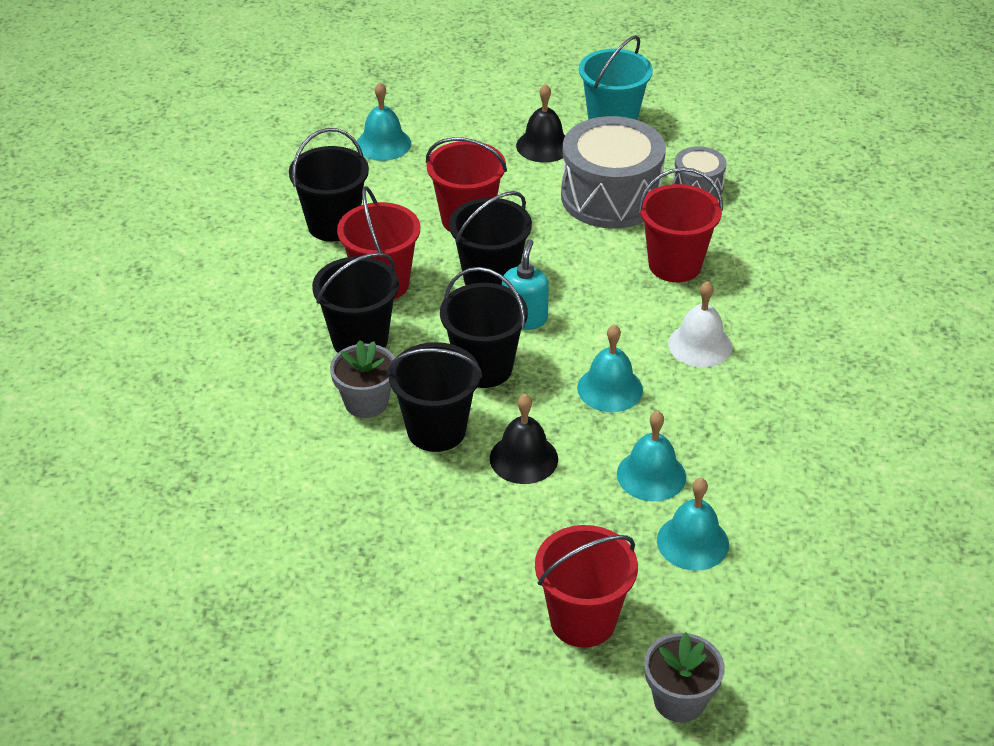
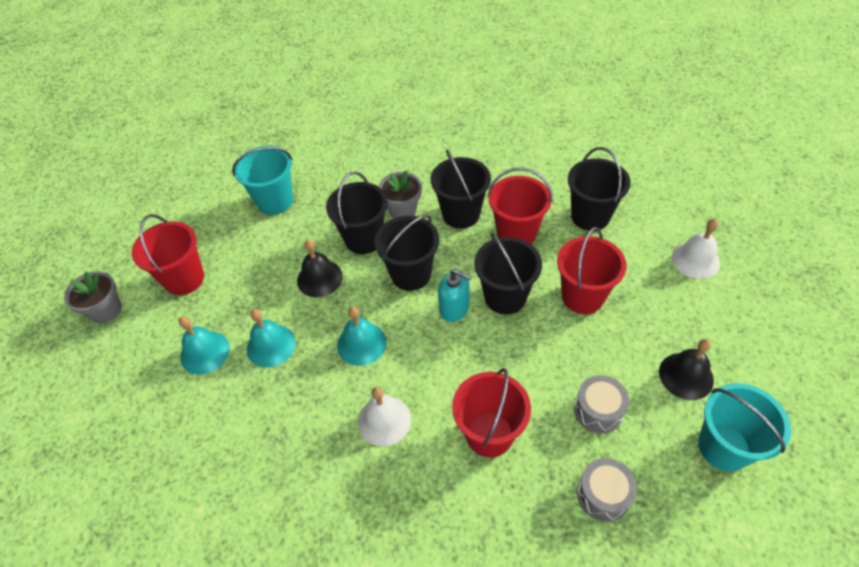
camera: 110 degrees right, 10 degrees up
turquoise bell [357,82,411,161] -> white bell [672,219,720,279]
grey drum [561,116,666,229] -> grey drum [574,375,629,434], size x0.51
none -> turquoise bucket [232,146,293,215]

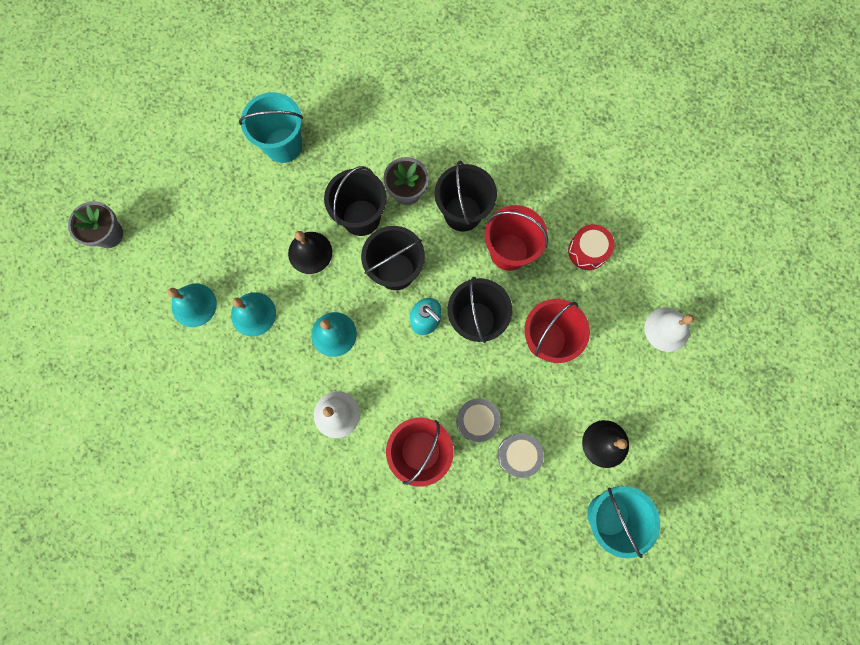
camera: 10 degrees right, 25 degrees up
red bucket [132,214,204,295] -> none
black bucket [568,147,631,231] -> red drum [568,224,614,270]
grey drum [577,458,637,522] -> grey drum moved to [456,398,500,442]

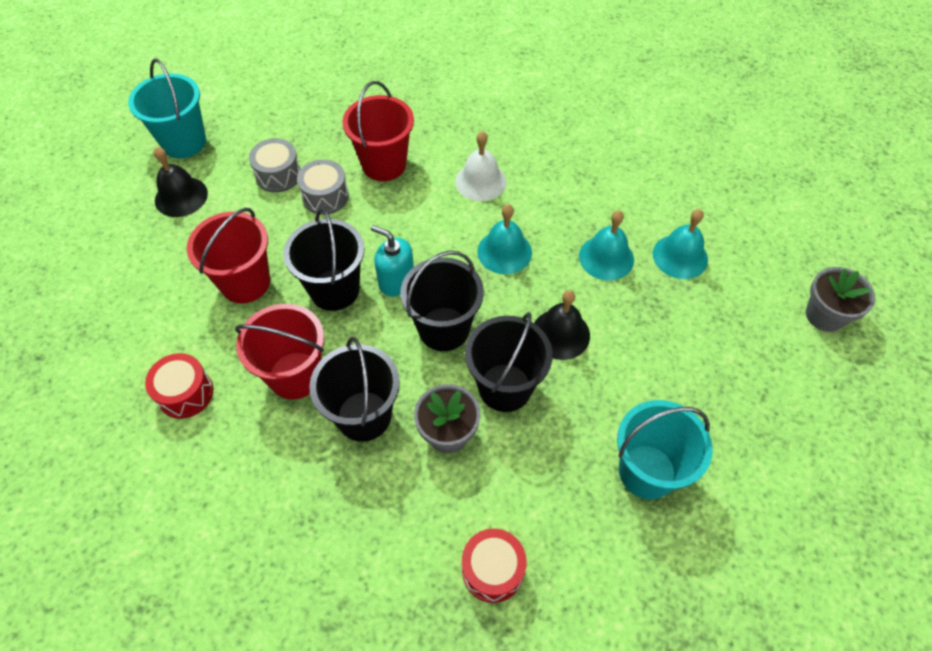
camera: 170 degrees right, 20 degrees down
white bell [644,308,694,352] -> none
none -> red drum [462,529,527,603]

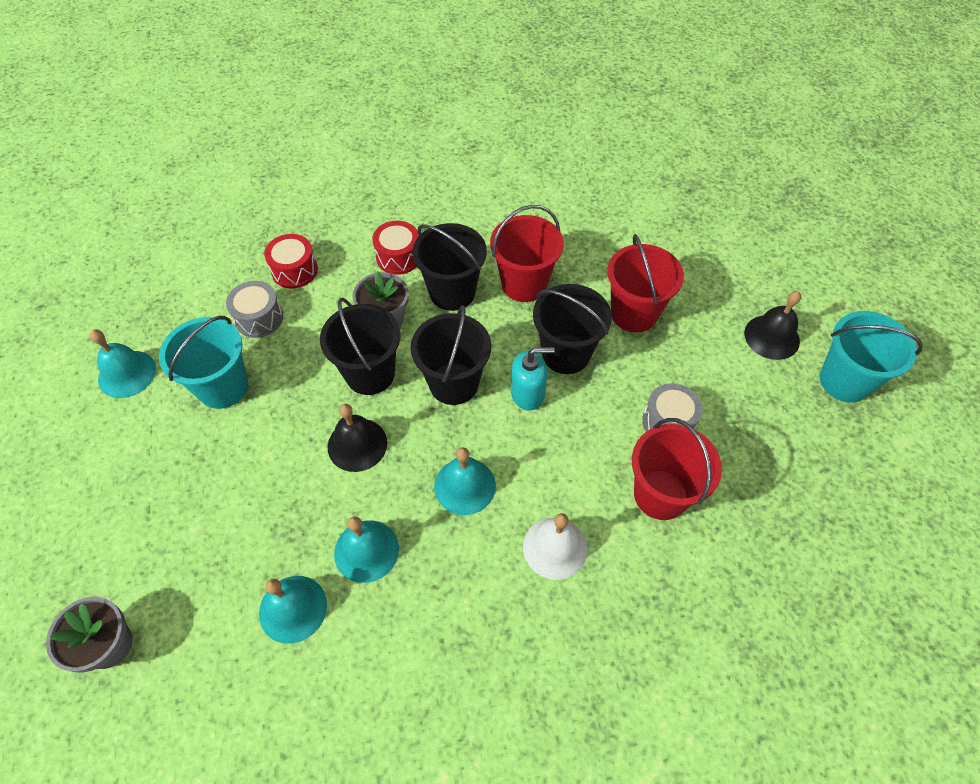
camera: 140 degrees right, 0 degrees up
red drum [145,353,213,419] -> red drum moved to [372,221,419,275]
grey drum [249,138,301,193] -> grey drum moved to [226,281,283,338]
none -> turquoise bell [90,330,156,398]

